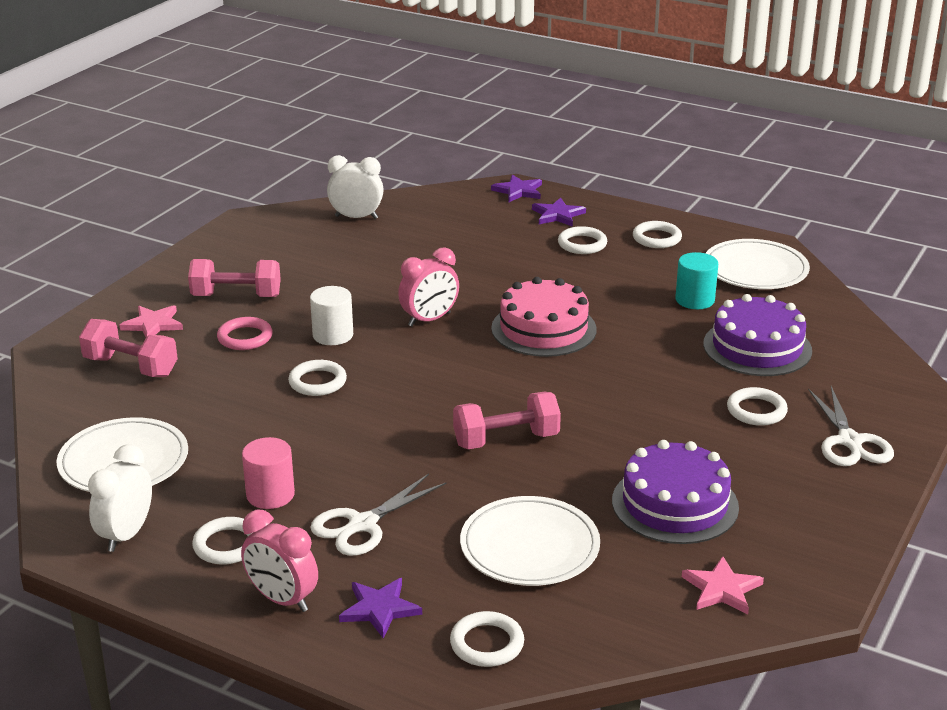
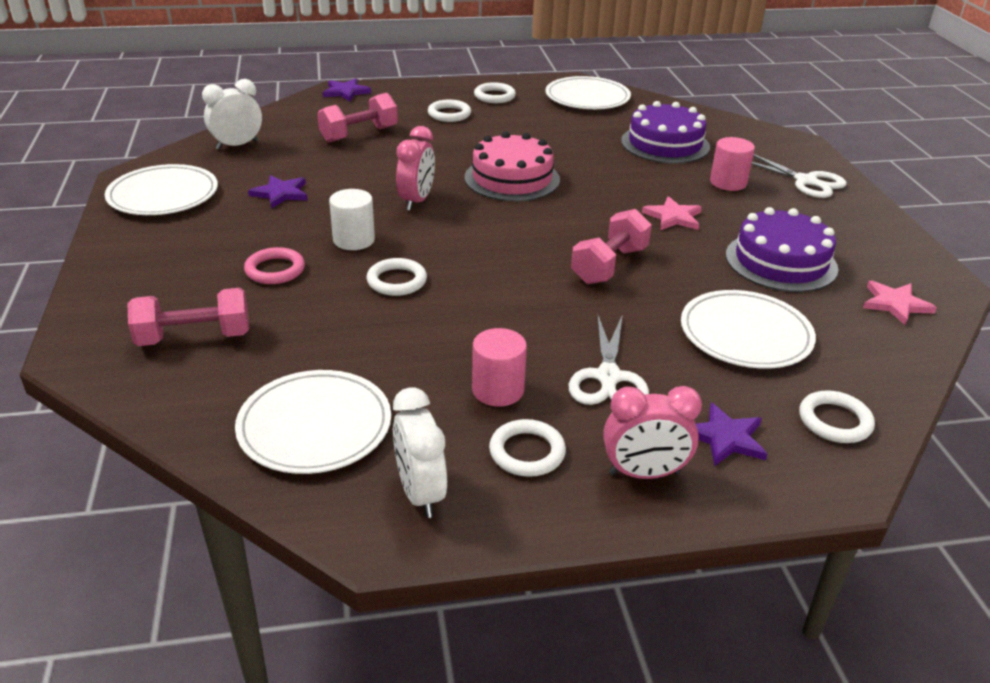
camera: 40 degrees left, 5 degrees up
pink star [120,305,183,337] -> pink star moved to [642,196,702,230]
pink dumbbell [188,259,281,297] -> pink dumbbell moved to [317,93,398,143]
purple star [532,197,586,227] -> purple star moved to [248,175,307,208]
turquoise cylinder [675,252,718,309] -> none
white ring [727,387,788,426] -> pink cylinder [710,137,755,191]
none -> white plate [105,164,218,215]

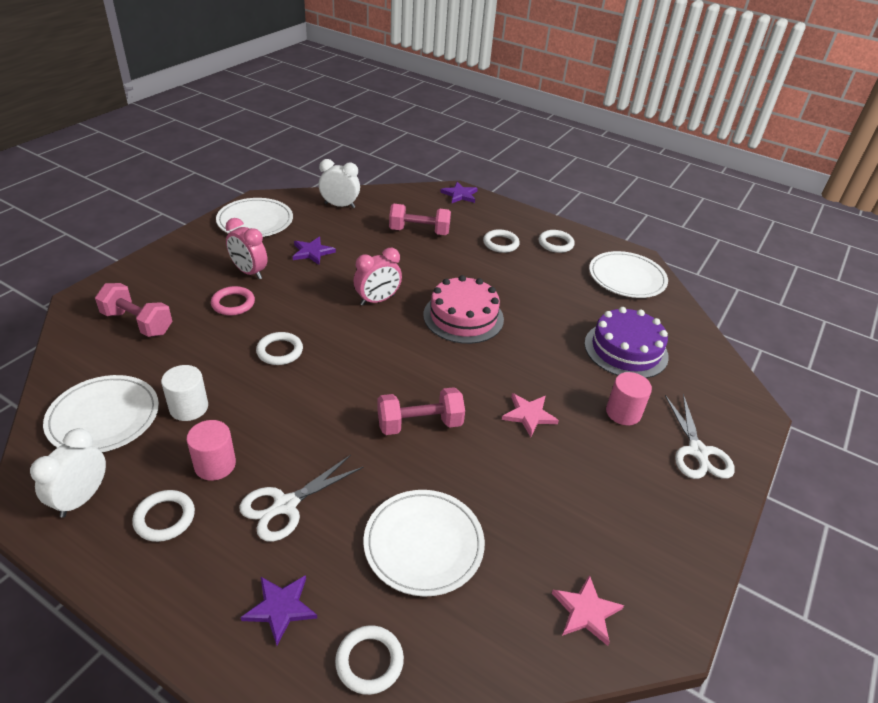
camera: 40 degrees right, 5 degrees up
white cylinder [329,189,375,250] -> white cylinder moved to [161,365,208,421]
pink clock [603,386,702,479] -> pink clock moved to [225,218,268,279]
purple cake [726,207,838,292] -> none

